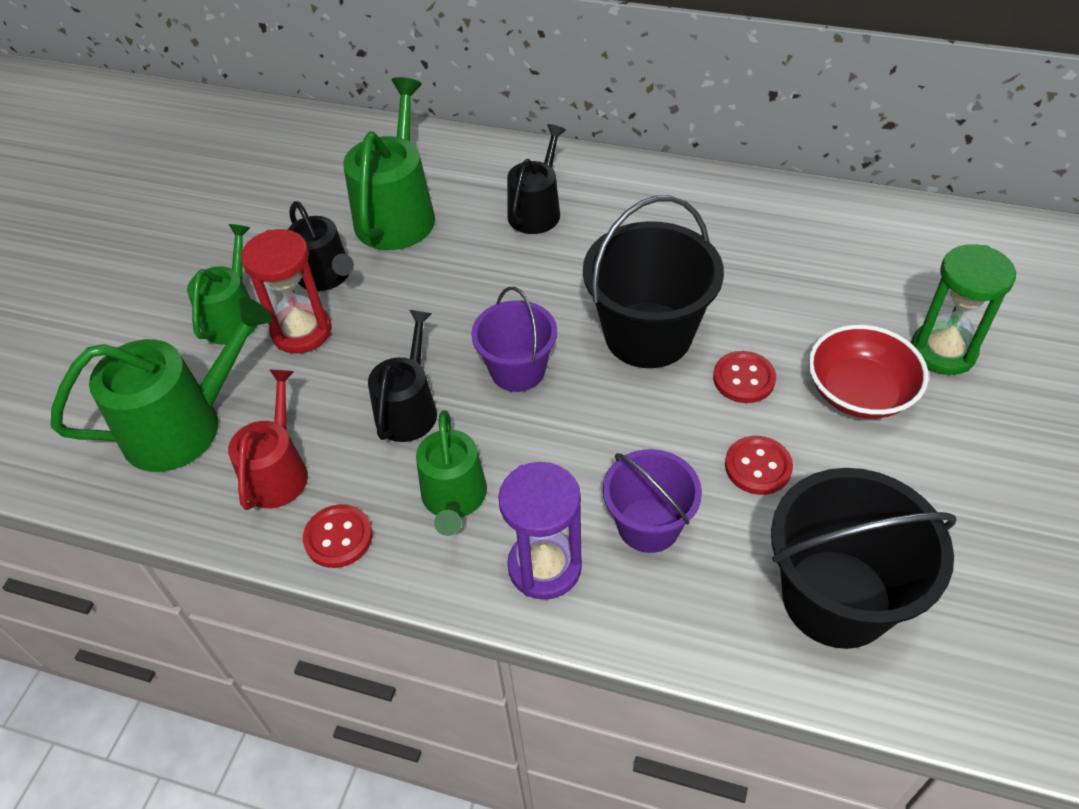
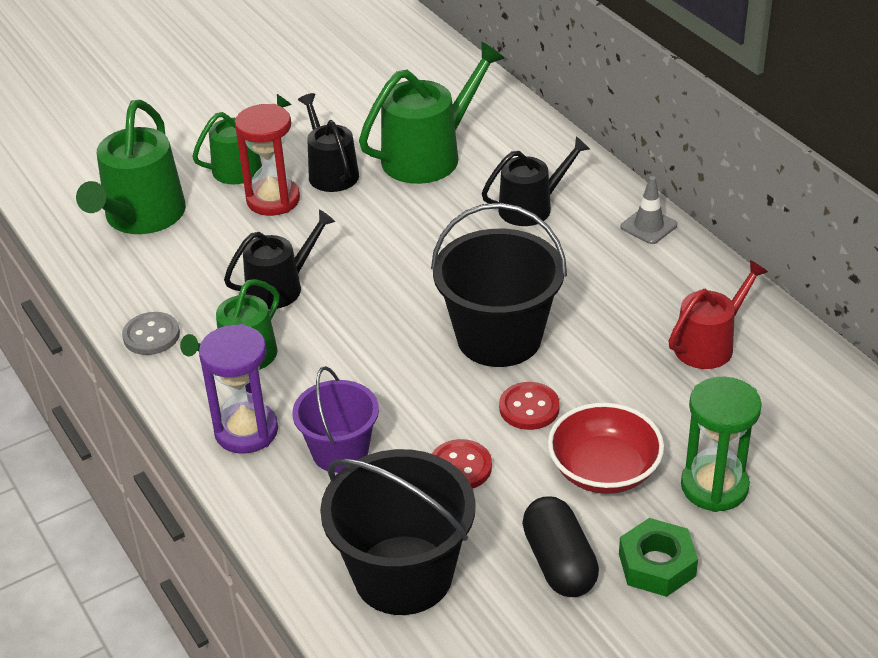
camera: 40 degrees right, 10 degrees down
green watering can [51,297,272,472] -> green watering can turned 90 degrees clockwise [76,100,186,234]
red watering can [228,370,308,510] -> red watering can moved to [669,260,768,369]
black watering can [288,201,354,291] -> black watering can turned 150 degrees clockwise [298,93,359,192]
red button [303,504,372,568] -> grey button [122,312,180,355]
purple bucket [471,287,557,392] -> none
none -> black capsule [522,496,599,597]
none -> green nut [619,518,698,597]
none -> grey traffic cone [620,176,677,244]

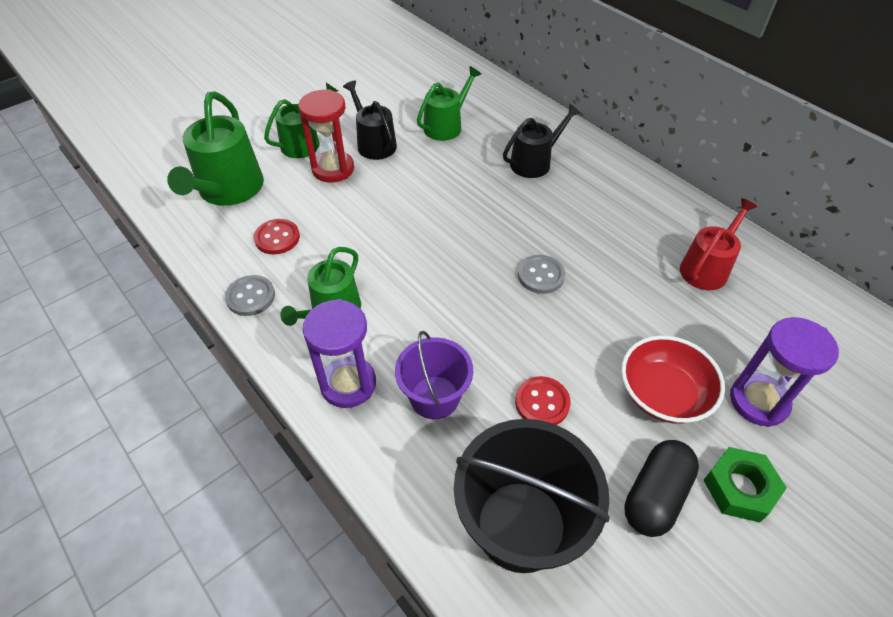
camera: 10 degrees left, 10 degrees up
black watering can [224,209,335,309] -> none
green watering can [359,42,505,184] -> green watering can [417,66,481,141], size x0.65
black bucket [431,203,567,367] -> grey button [518,255,565,294]
red button [499,382,560,430] -> red button moved to [254,219,300,255]
black capsule [522,496,599,597] -> black capsule turned 60 degrees clockwise [624,440,699,537]
grey traffic cone [620,176,677,244] -> none
green hourglass [681,377,762,512] -> purple hourglass [730,317,839,427]

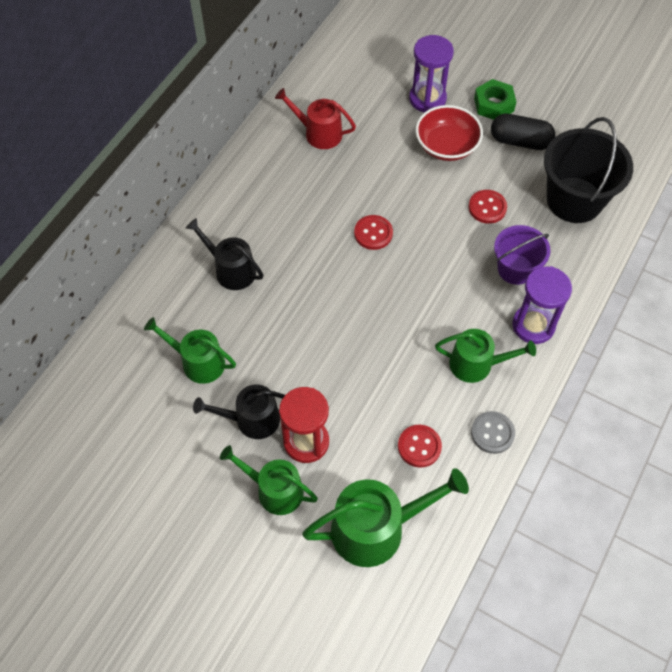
camera: 110 degrees left, 10 degrees up
black watering can [343,81,397,160] -> black watering can turned 45 degrees clockwise [193,385,285,439]
grey button [518,255,565,294] -> red button [354,215,393,250]

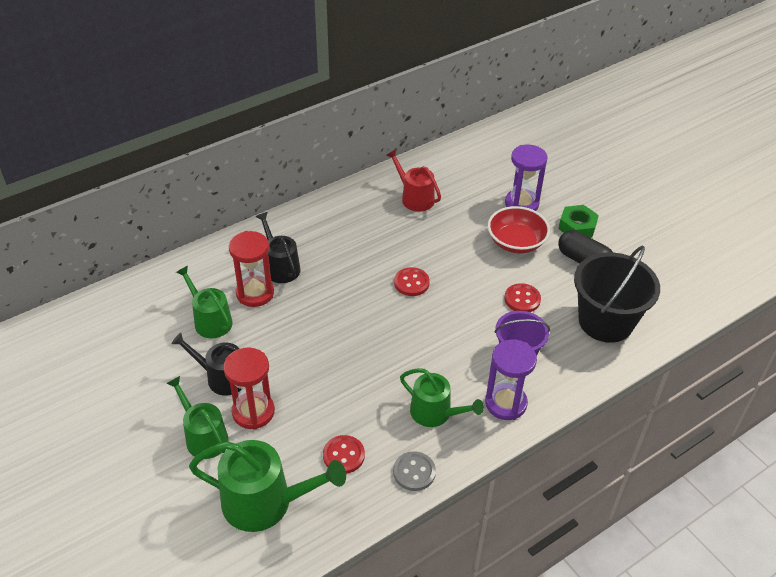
camera: 25 degrees right, 15 degrees down
none -> red hourglass [229,231,274,307]

